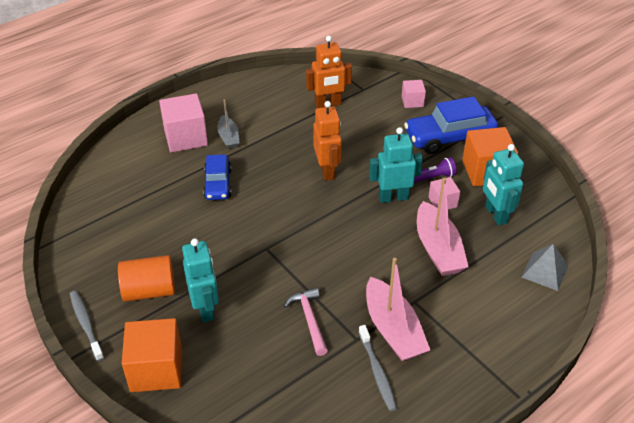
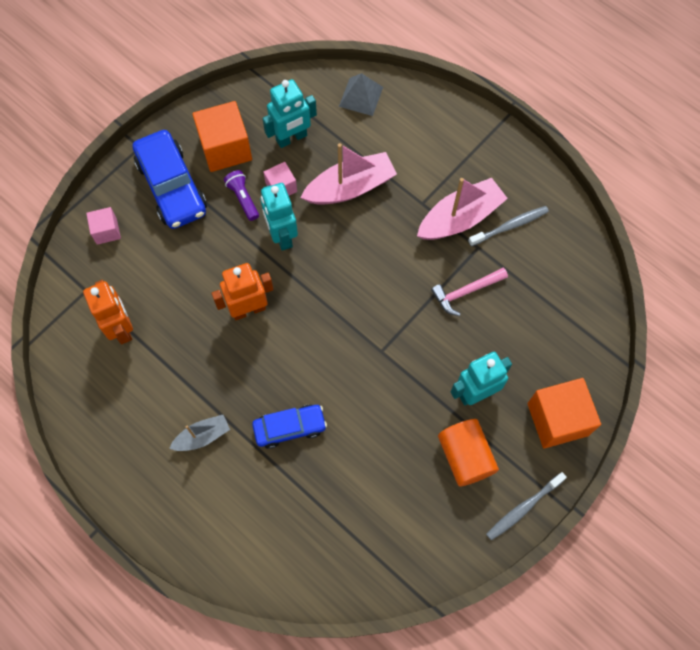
camera: 100 degrees left, 25 degrees up
pink cube [159,93,208,152] -> none

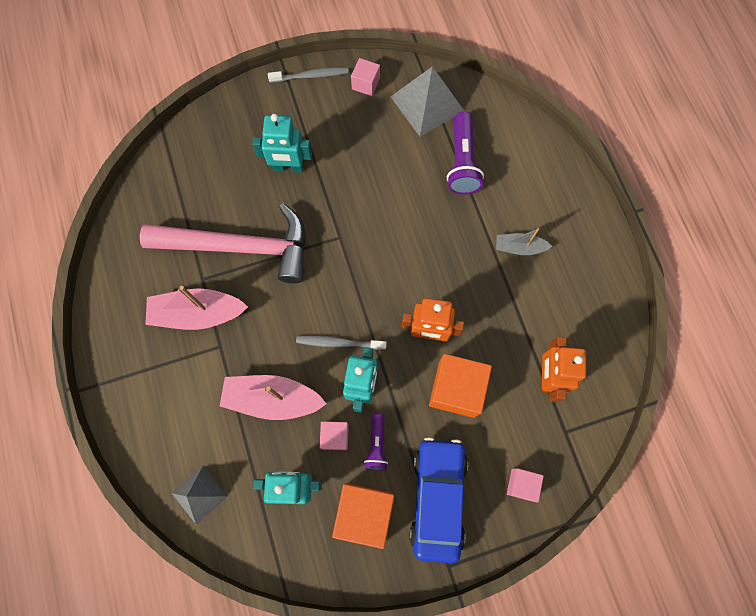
camera: 150 degrees left, 5 degrees up
blue car [252,405,327,449] -> none
pink hammer [431,267,508,316] -> pink hammer [140,203,306,284], size x2.23
orange cylinder [438,419,499,486] -> none
grey toothbrush [468,206,549,247] -> grey toothbrush moved to [296,335,387,350]
orange cube [527,378,601,448] -> orange cube moved to [429,354,492,418]
none -> pink cube [351,58,380,96]
none -> grey pyramid [390,66,464,137]
none -> purple flashlight [447,112,484,195]

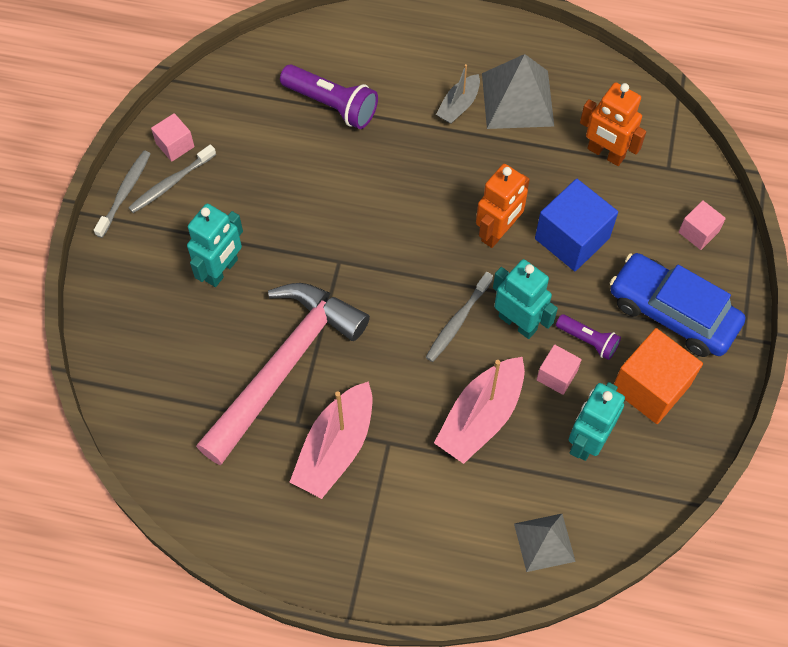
camera: 60 degrees left, 10 degrees down
grey pyramid [390,66,464,137] -> grey pyramid moved to [482,54,554,129]
orange cube [429,354,492,418] -> blue cube [535,179,618,271]
none -> grey toothbrush [128,144,216,213]

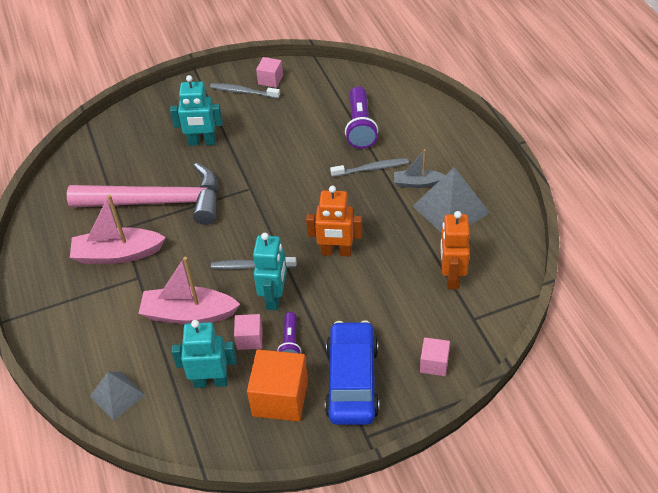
camera: 60 degrees right, 15 degrees down
grey toothbrush [94,150,151,238] -> grey toothbrush moved to [330,158,409,177]
blue cube [535,179,618,271] -> none

